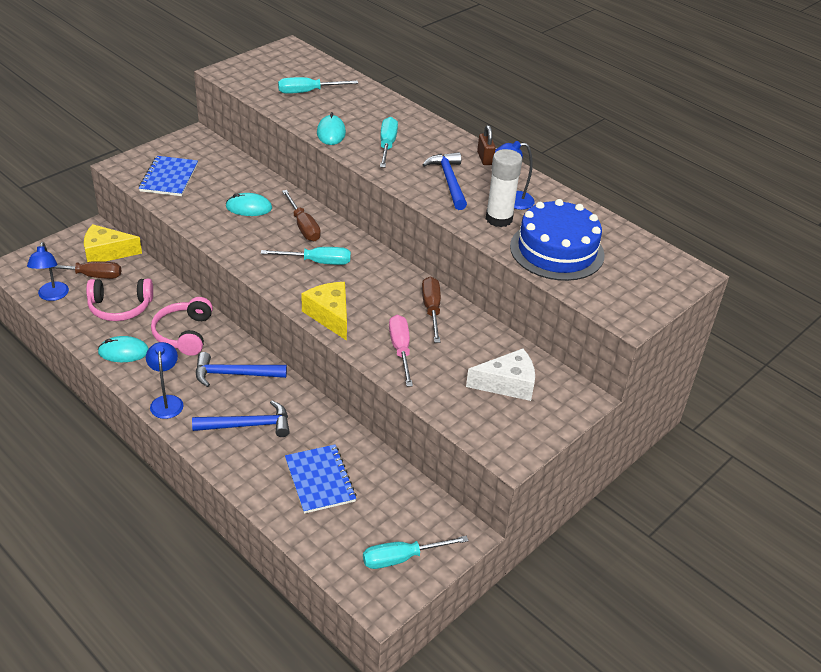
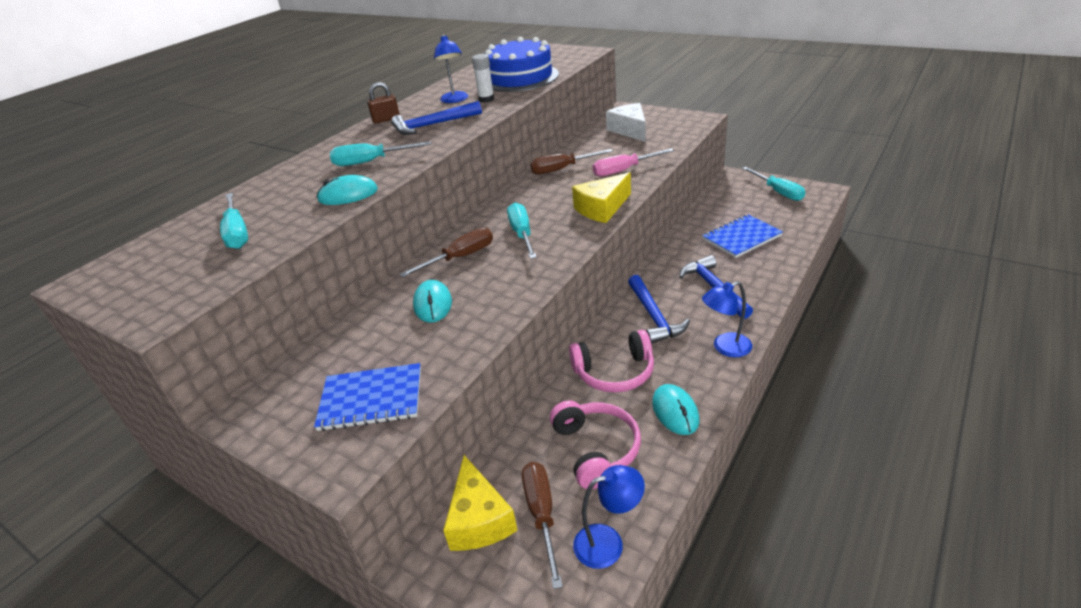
camera: 95 degrees left, 5 degrees down
white glue stick [486,149,522,227] -> white glue stick [472,54,494,103], size x0.63

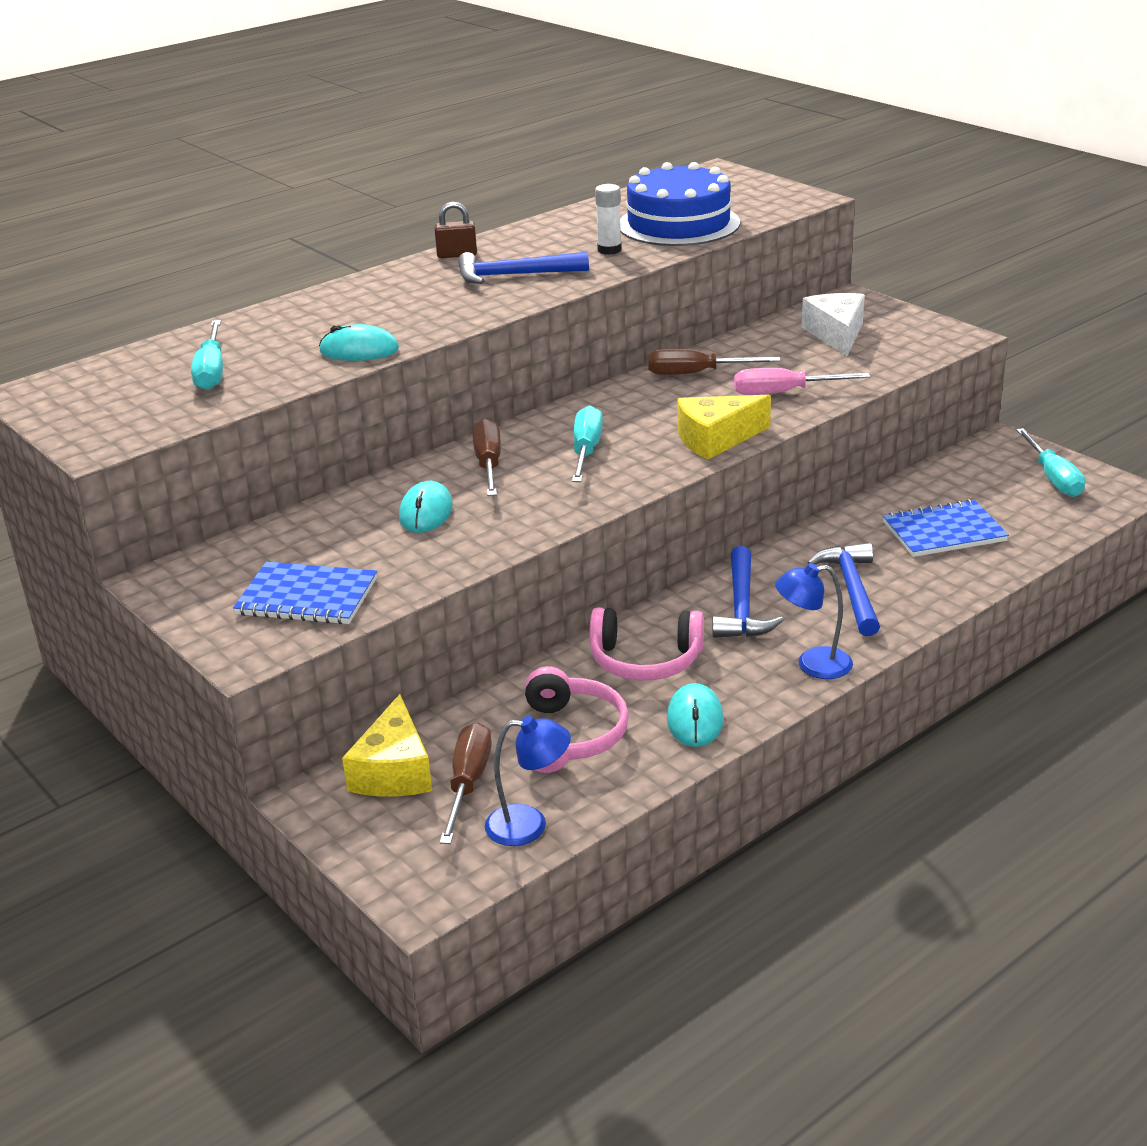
camera: 15 degrees right, 5 degrees down
turquoise screwdriver [330,141,431,166] -> none
brown screwdriver [399,228,493,277] -> brown screwdriver turned 75 degrees counterclockwise [472,418,501,496]
blue lamp [434,35,468,103] -> none

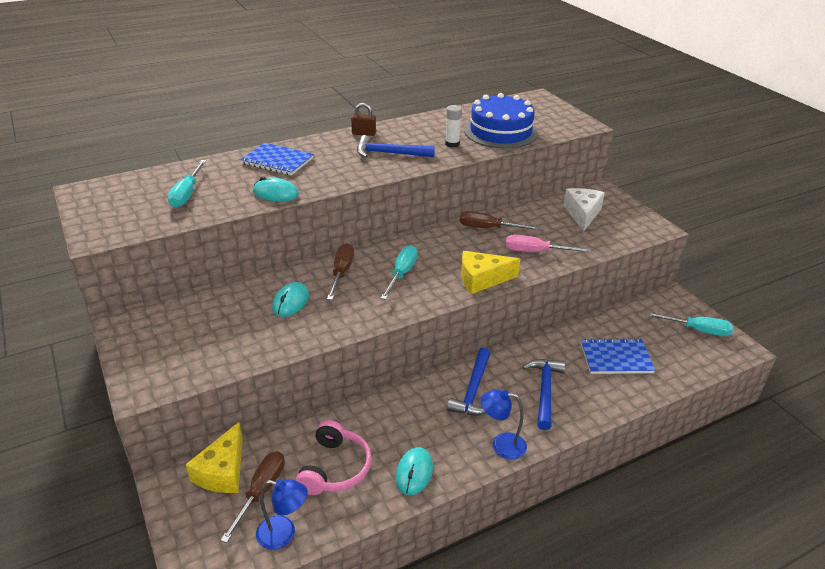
camera: 10 degrees right, 5 degrees up
blue notebook [233,562,377,624] -> blue notebook moved to [240,142,314,175]
pink headphones [590,607,704,681] -> none
turquoise screwdriver [1016,428,1086,497] -> turquoise screwdriver turned 75 degrees counterclockwise [646,312,733,336]

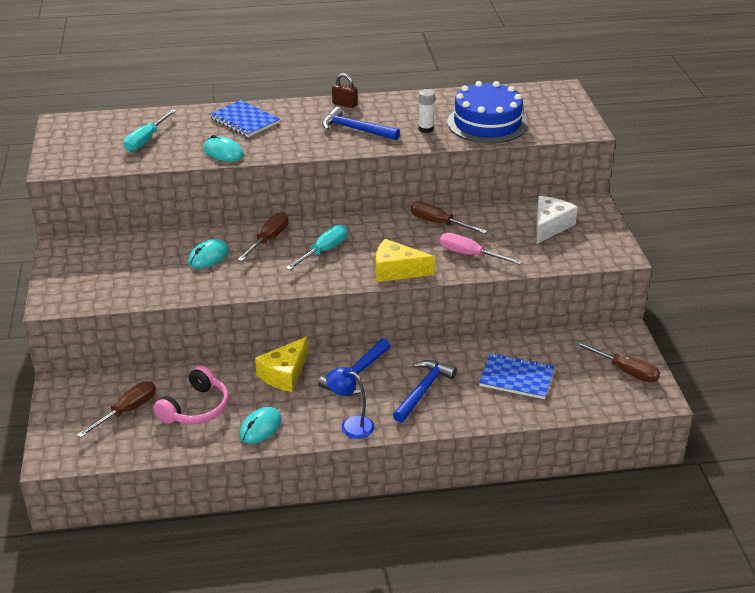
camera: 20 degrees right, 0 degrees up
yellow cheese [186,422,243,493] -> yellow cheese moved to [255,337,308,392]
blue lamp [256,479,308,550] -> none
turquoise screwdriver [646,312,733,336] -> brown screwdriver [575,341,660,382]

